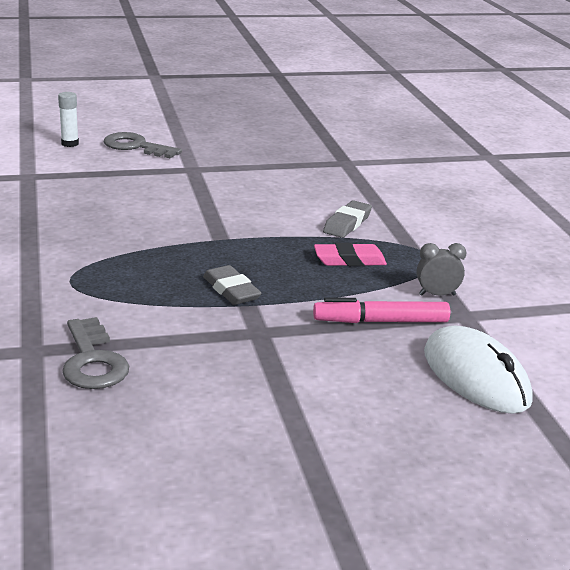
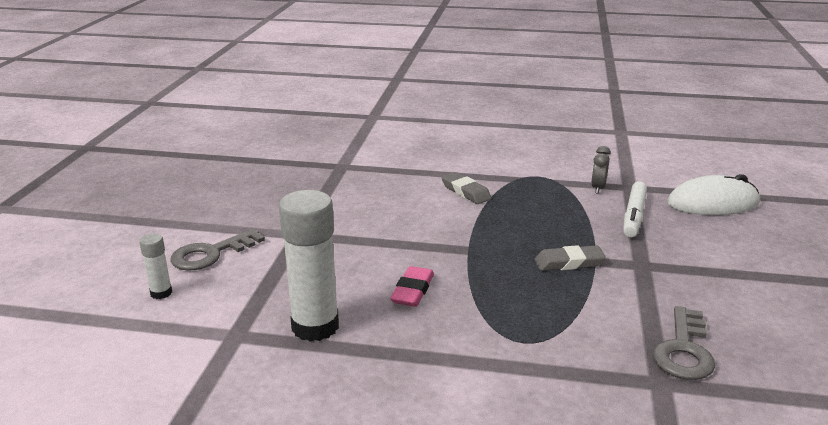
camera: 65 degrees left, 0 degrees up
grey key [62,317,129,389] -> grey key turned 105 degrees clockwise [653,306,715,380]
pink marker [313,297,450,323] -> white marker [623,181,647,237]
pink eraser [314,243,387,266] -> pink eraser moved to [390,266,434,307]
none -> white glue stick [279,190,339,342]

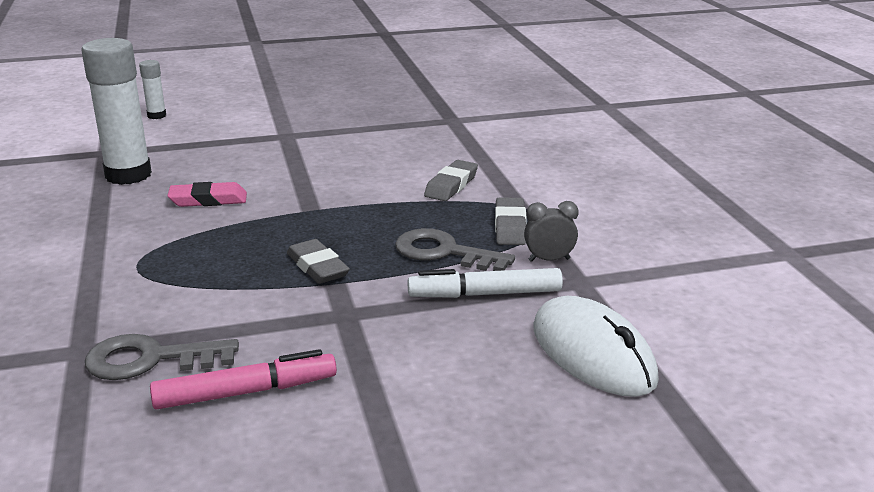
camera: 65 degrees right, 0 degrees up
grey key [170,229,265,271] -> grey key moved to [395,228,515,271]
none -> pink marker [150,349,337,409]
none -> grey eraser [495,197,527,245]

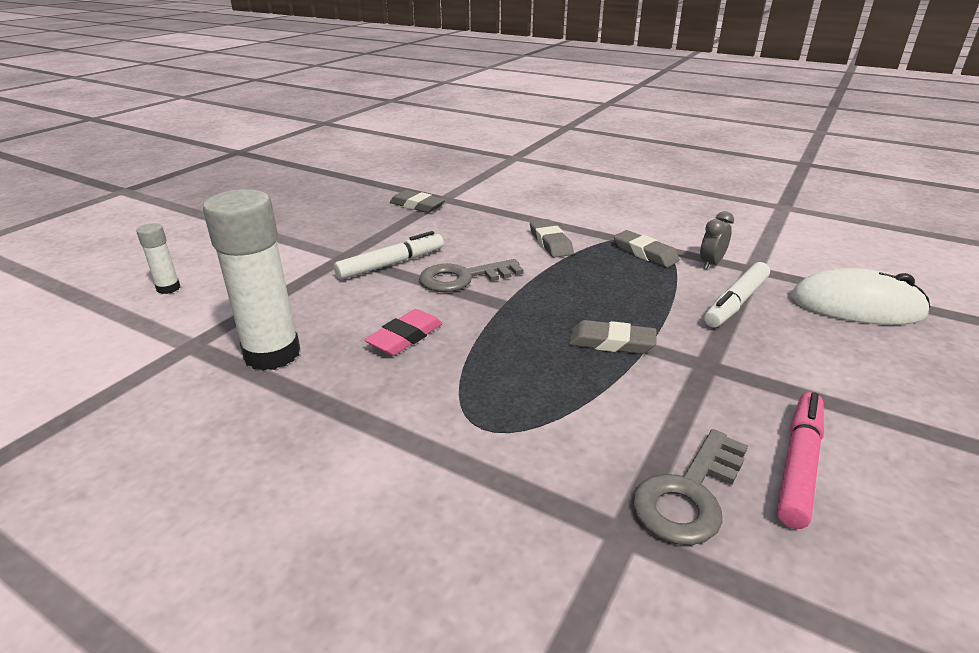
camera: 45 degrees left, 5 degrees up
grey key [395,228,515,271] -> grey key moved to [419,259,524,292]
none -> white marker [334,231,444,280]
none -> grey eraser [390,190,445,213]

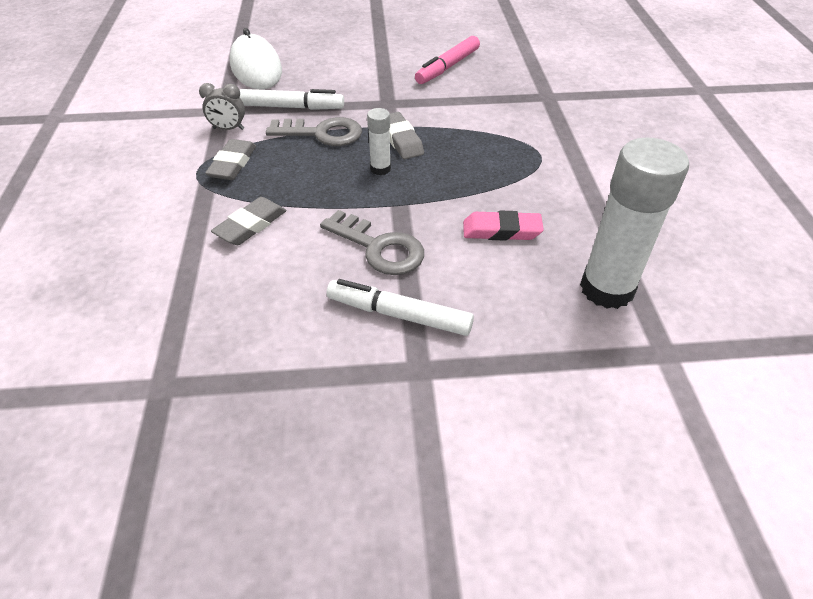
camera: 125 degrees left, 15 degrees up
white glue stick [136,223,180,294] -> white glue stick moved to [367,108,391,175]
grey eraser [390,190,445,213] -> none
grey key [633,429,748,545] -> grey key moved to [266,117,362,146]
pink marker [776,392,824,529] -> pink marker turned 45 degrees counterclockwise [415,36,480,84]

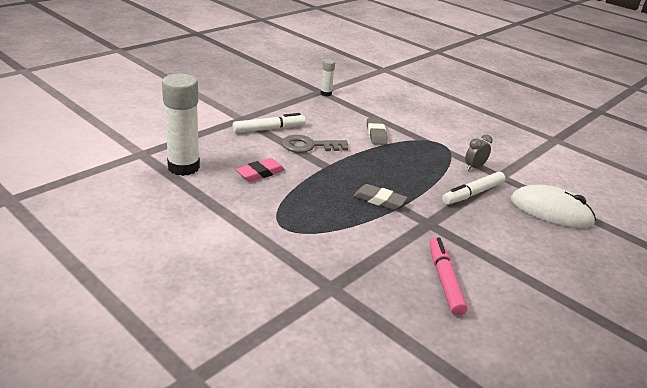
camera: 135 degrees right, 15 degrees down
grey eraser [205,139,256,180] -> none
grey key [266,117,362,146] -> none
white glue stick [367,108,391,175] -> white glue stick moved to [320,59,335,96]

